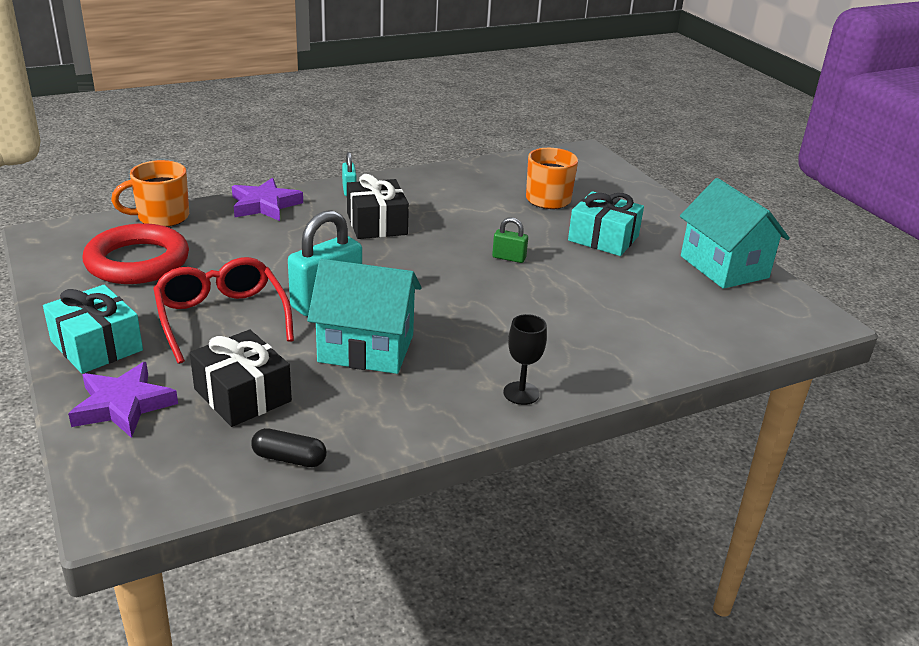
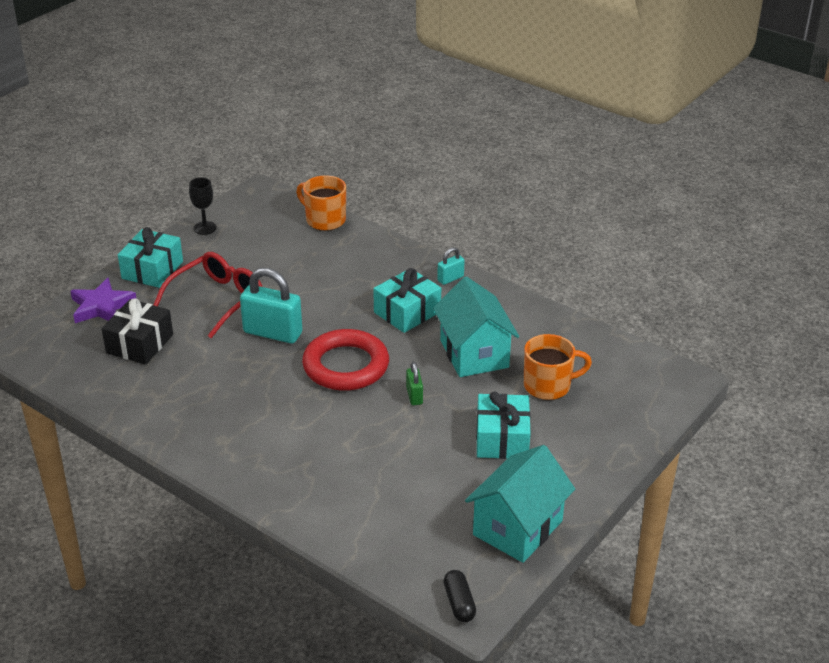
camera: 65 degrees right, 5 degrees up
red ring [83,223,189,284] -> red ring moved to [302,329,389,391]
purple star [232,178,303,221] -> none
black capsule [251,428,327,467] -> black capsule moved to [444,570,476,622]
turquoise house [307,259,422,374] -> turquoise house moved to [433,276,519,377]
black gift [347,174,409,239] -> turquoise gift [373,268,441,333]
black goblet [503,314,547,405] -> black goblet moved to [189,177,217,235]

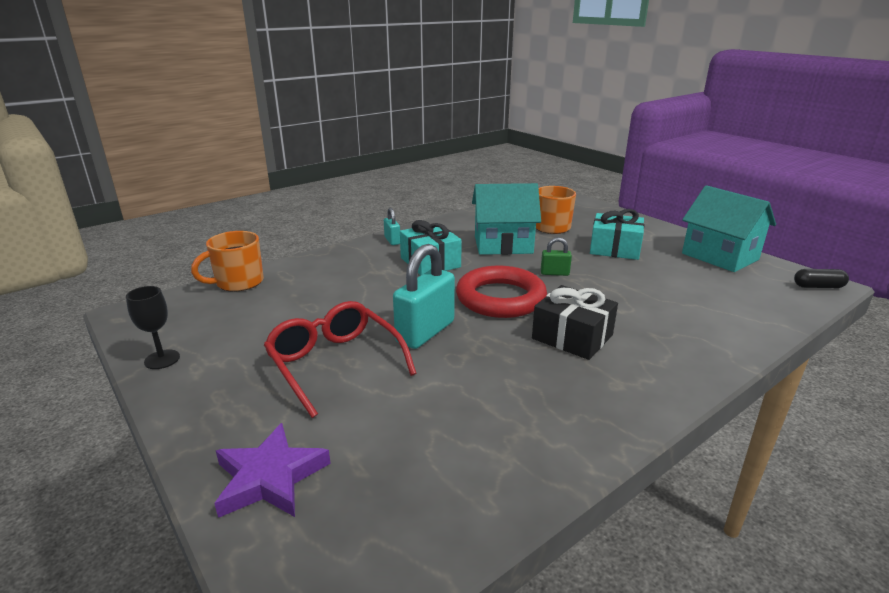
camera: 75 degrees left, 10 degrees down
black gift [102,298,173,365] -> black gift moved to [532,285,618,360]
turquoise gift [118,227,183,288] -> none

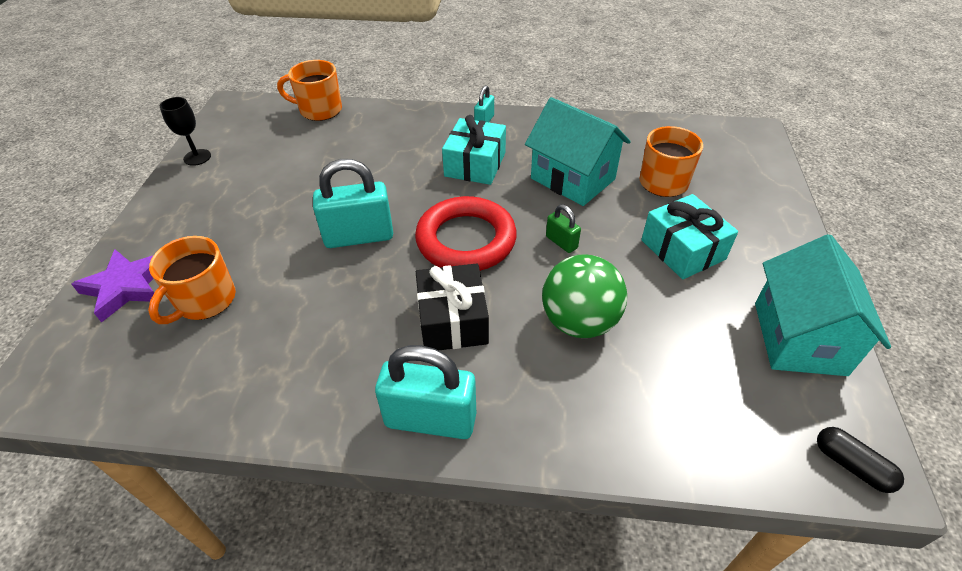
camera: 45 degrees right, 20 degrees up
red glasses [264,301,417,418] -> none
none -> orange mug [148,236,236,324]
none -> turquoise padlock [375,345,476,439]
none -> green ball [542,254,627,338]

